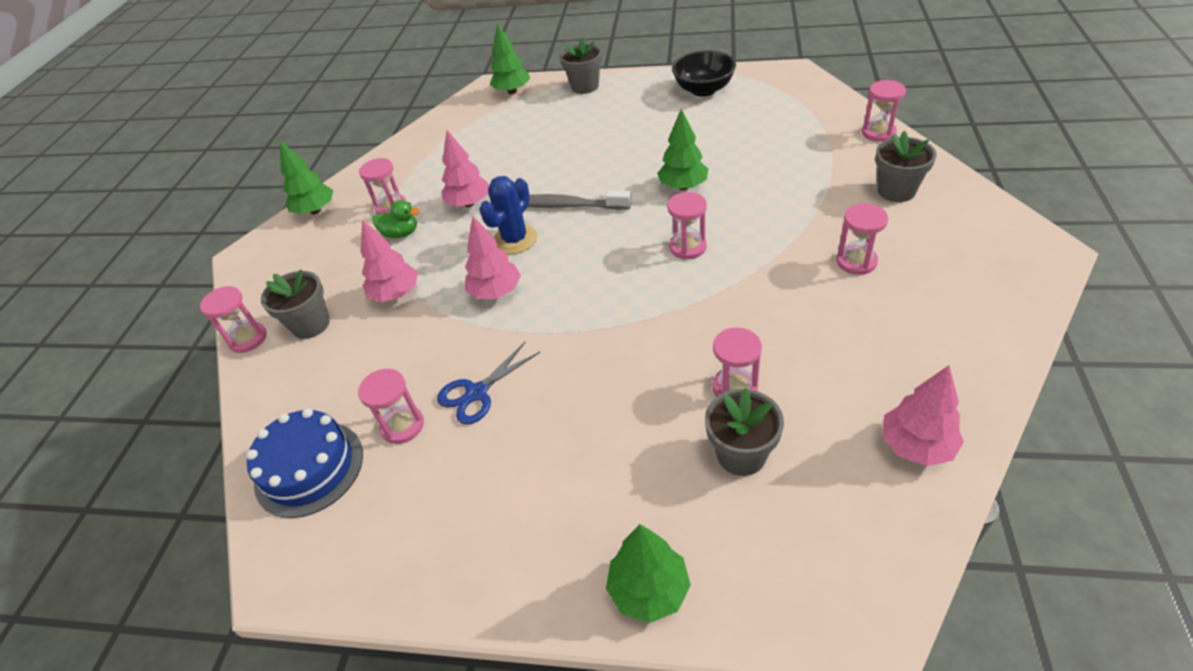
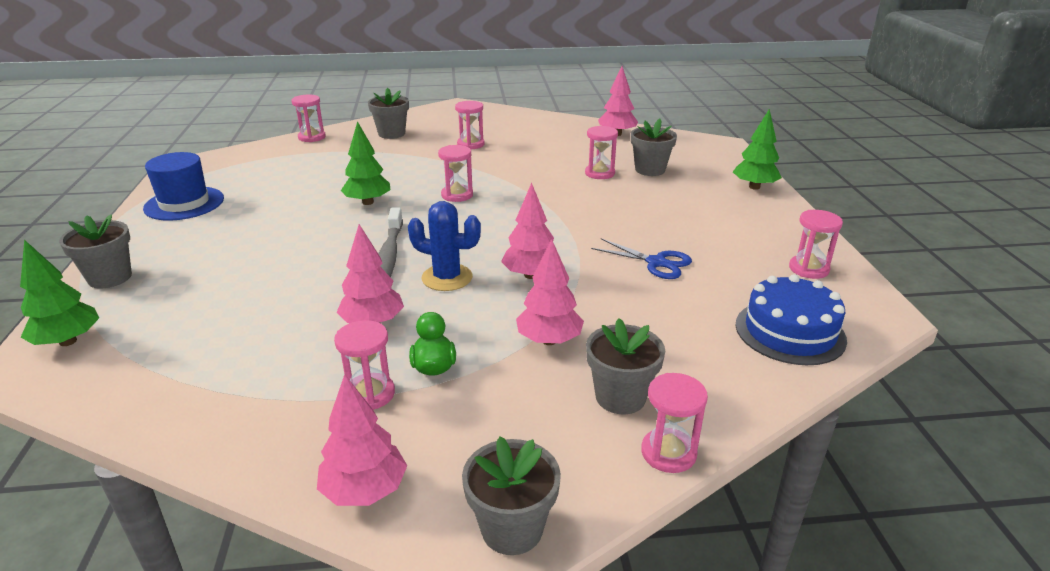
camera: 110 degrees left, 15 degrees down
green tree [280,141,333,215] -> pink tree [317,374,407,506]
pink hourglass [358,369,424,444] -> pink hourglass moved to [789,210,843,279]
black bowl [672,51,736,96] -> blue hat [143,152,224,221]
none -> grey flower pot [462,437,561,555]

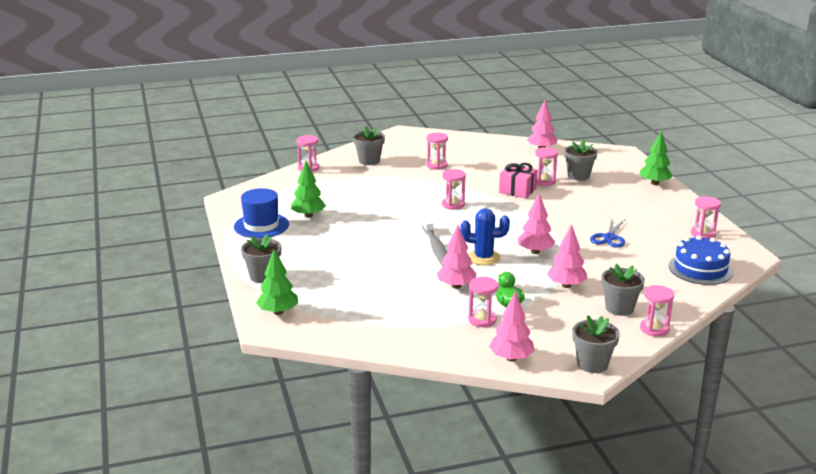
camera: 10 degrees left, 5 degrees down
green tree [341,121,391,205] -> green tree moved to [291,161,326,218]
blue scissors [591,238,692,279] -> blue scissors turned 90 degrees clockwise [590,219,625,248]
none -> pink gift [499,163,537,199]

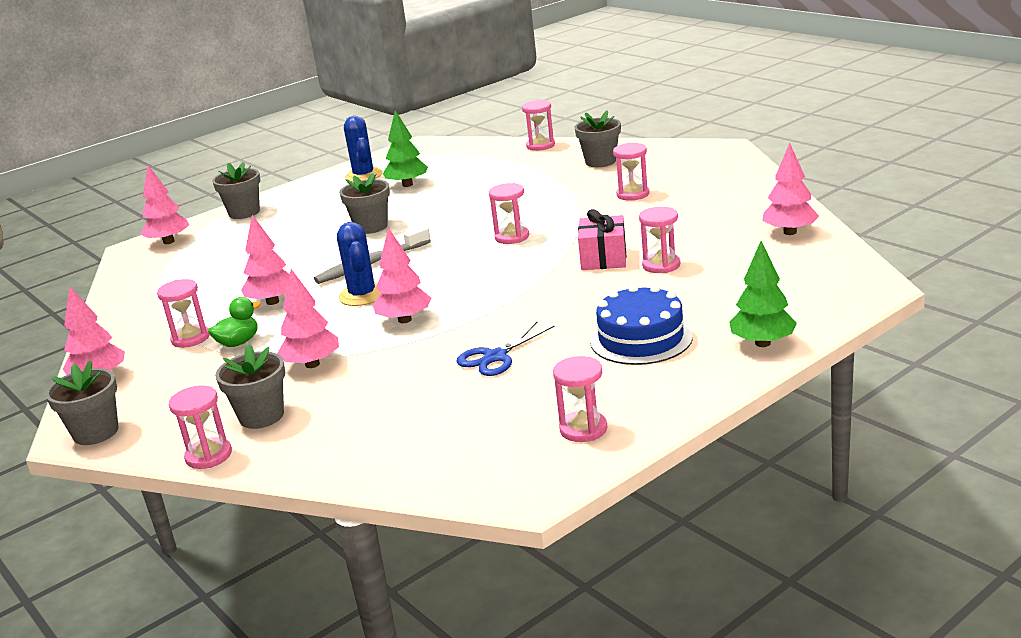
camera: 70 degrees right, 0 degrees up
blue hat [234,188,289,238] -> blue cactus [344,116,383,182]
green tree [256,249,298,315] -> pink tree [141,165,189,244]
grey flower pot [564,139,598,181] -> grey flower pot moved to [339,173,390,234]
blue scissors [590,219,625,248] -> blue scissors turned 45 degrees counterclockwise [456,322,555,376]
blue cake [669,235,733,285] -> blue cake moved to [590,285,693,365]

